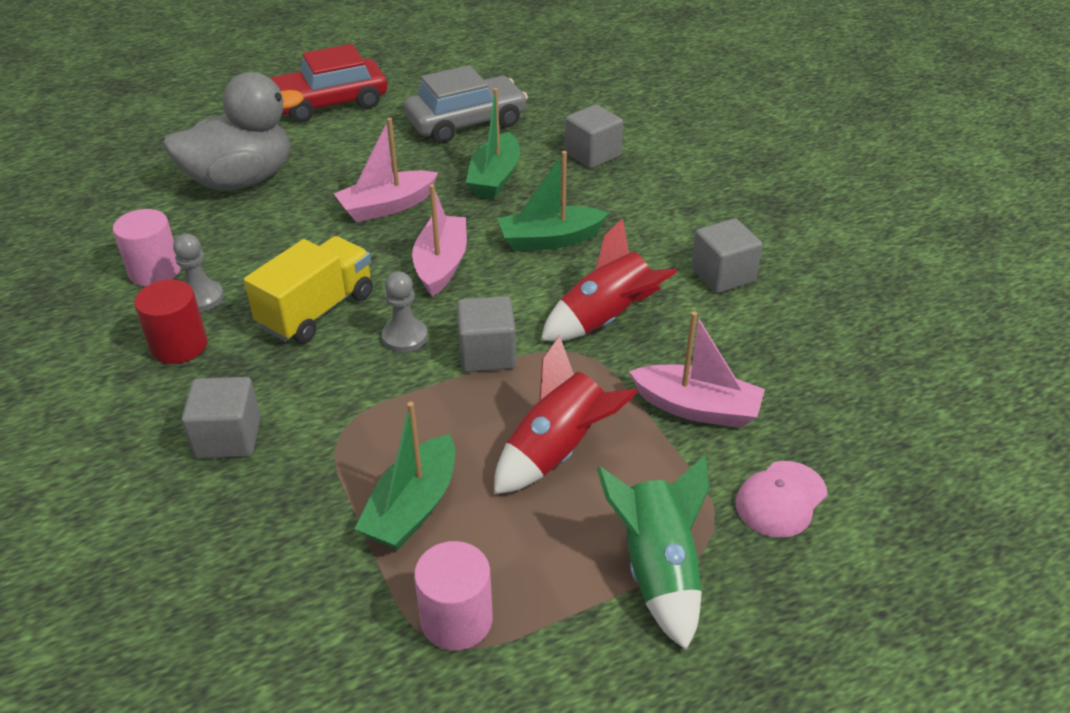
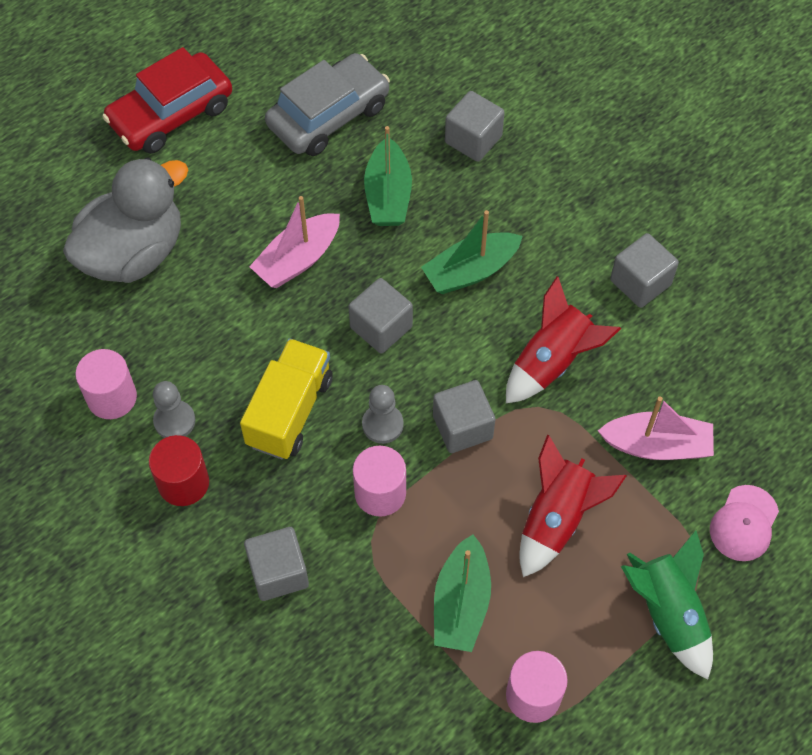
camera: 15 degrees left, 20 degrees up
pink boat [412,184,467,297] -> grey cube [349,278,413,354]
none -> pink cylinder [353,446,406,517]

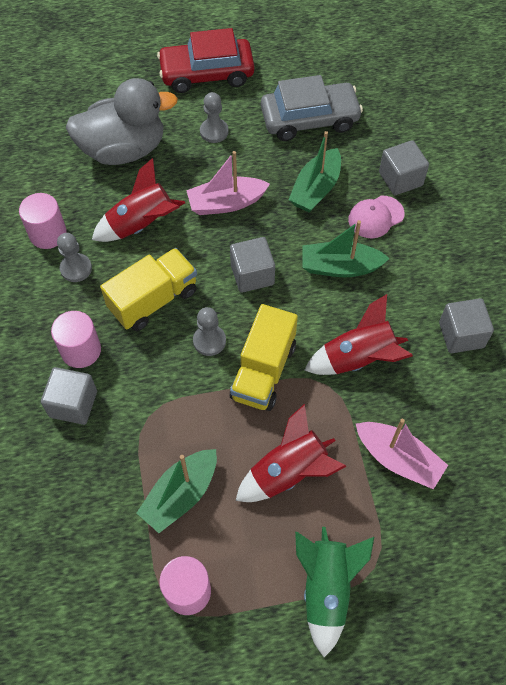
camera: 30 degrees right, 0 degrees up
red cylinder [149,435,209,506] -> none
pink cylinder [353,446,406,517] -> pink cylinder moved to [51,311,101,368]
grey cube [433,380,496,453] -> yellow truck [230,304,298,411]
pink cap [710,485,779,561] -> pink cap moved to [348,195,404,238]
none -> red rocket [92,158,185,242]
none -> grey pawn [200,92,228,143]

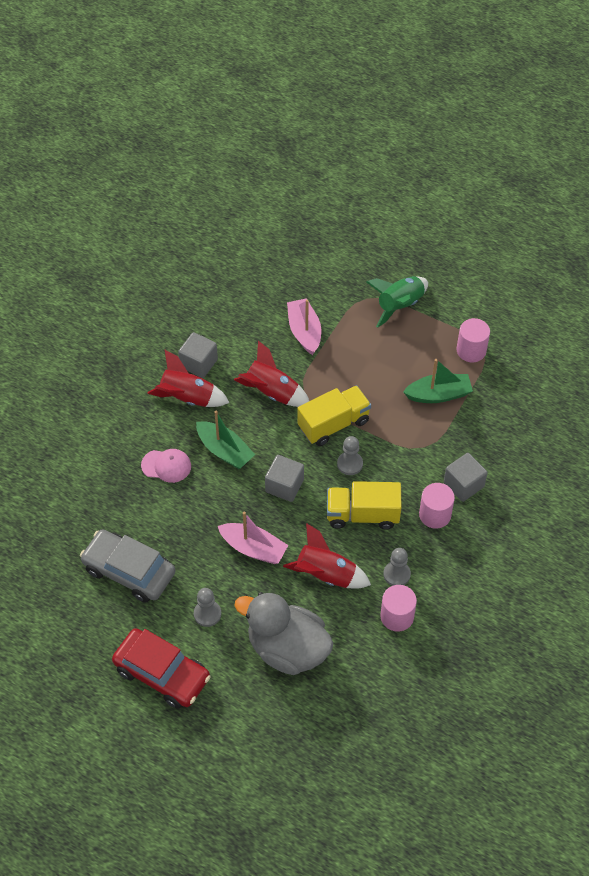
camera: 140 degrees left, 5 degrees down
red rocket [236,404,347,502] -> red rocket moved to [147,350,230,407]
green boat [289,131,341,213] -> none
grey cube [379,140,429,195] -> none

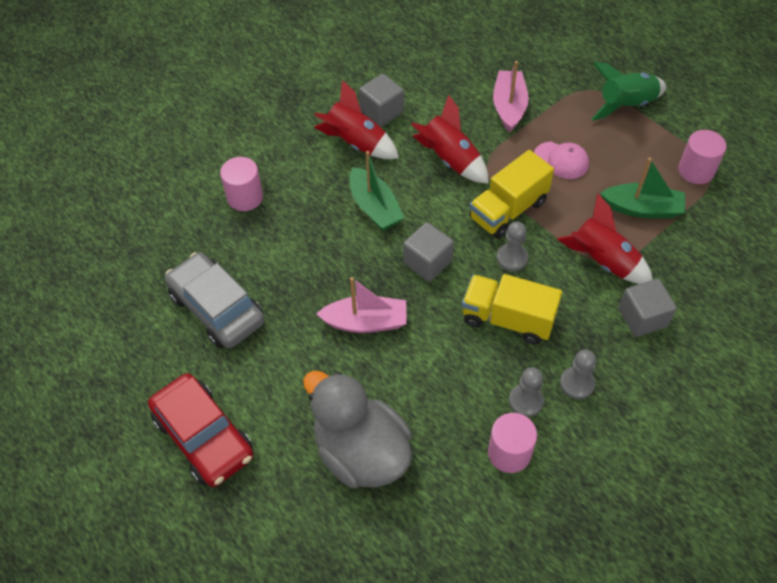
camera: 20 degrees right, 0 degrees up
pink cap [141,449,191,483] -> pink cap moved to [534,142,589,179]
grey pawn [194,588,221,627] -> grey pawn moved to [560,350,596,399]
pink boat [218,512,288,564] -> pink boat turned 45 degrees counterclockwise [316,277,407,333]
red rocket [283,523,371,589] -> red rocket moved to [557,194,653,284]
yellow truck [297,385,371,446] -> yellow truck turned 150 degrees clockwise [469,150,554,239]
pink cylinder [419,483,455,529] -> pink cylinder moved to [220,157,263,211]

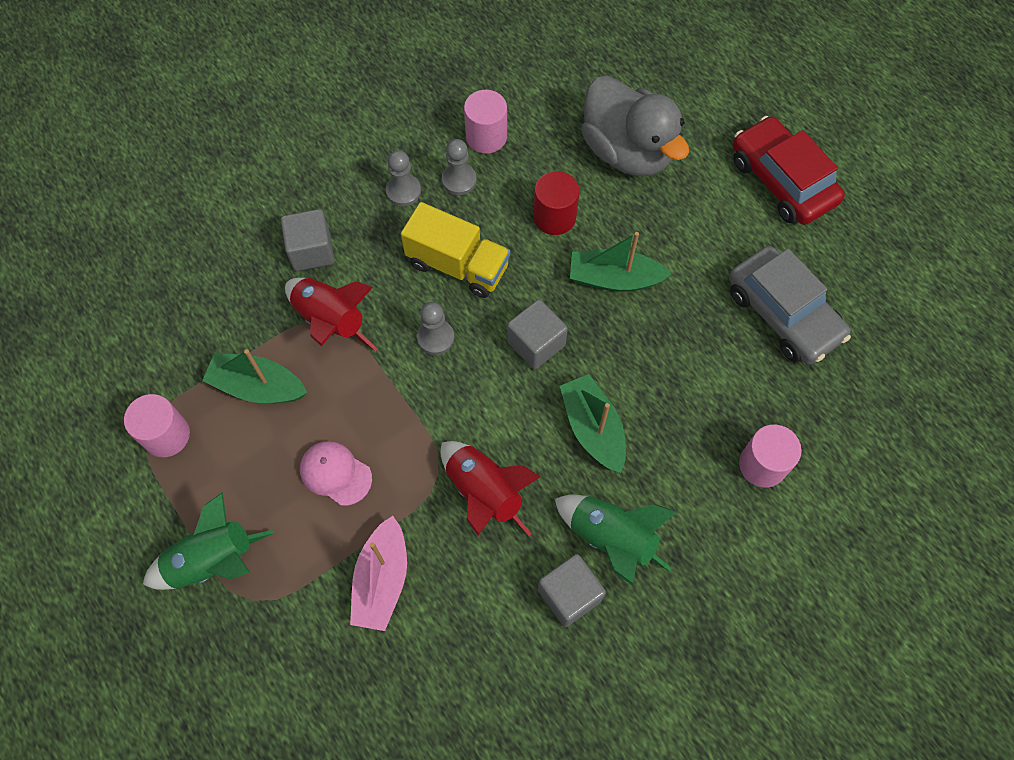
camera: 175 degrees left, 10 degrees up
red rocket [314,80,399,159] -> green rocket [555,495,677,586]
pink boat [316,277,407,333] -> green boat [570,232,671,292]
yellow truck [469,150,554,239] -> none
none -> red cylinder [533,171,579,235]

